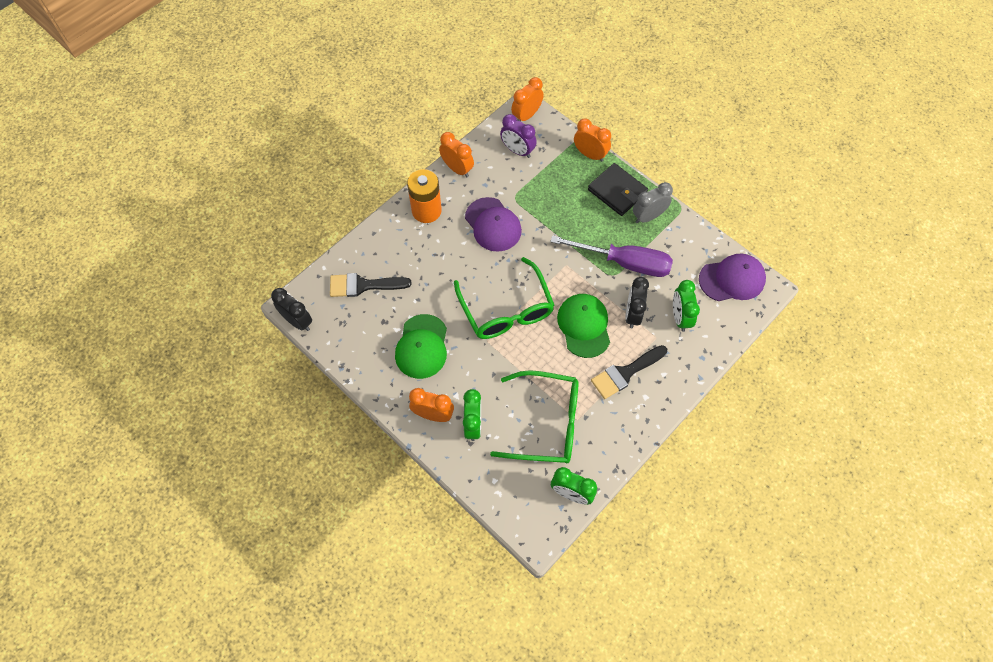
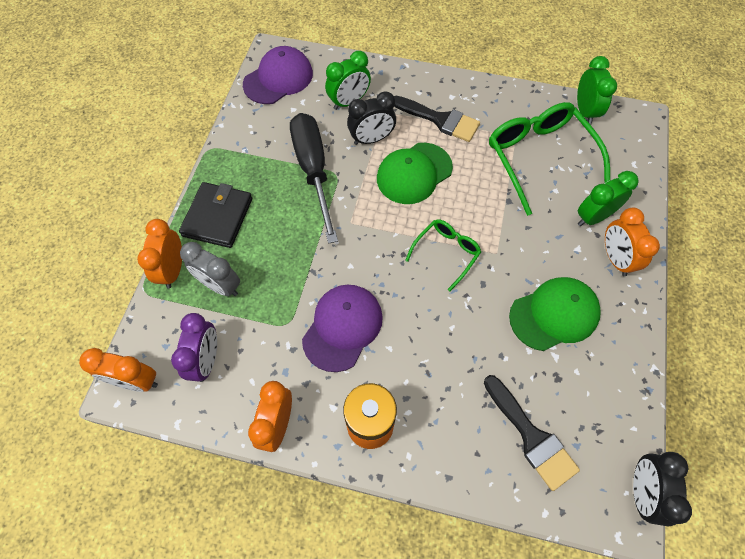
camera: 120 degrees left, 0 degrees up
green glasses [454,257,555,339] -> green glasses [405,219,481,291], size x0.54
purple screwdriver [550,235,673,277] -> black screwdriver [290,113,338,244]
grey clock [633,182,673,224] -> grey clock moved to [180,242,240,296]
purple cap [699,253,766,301] -> purple cap turned 90 degrees clockwise [243,46,313,104]

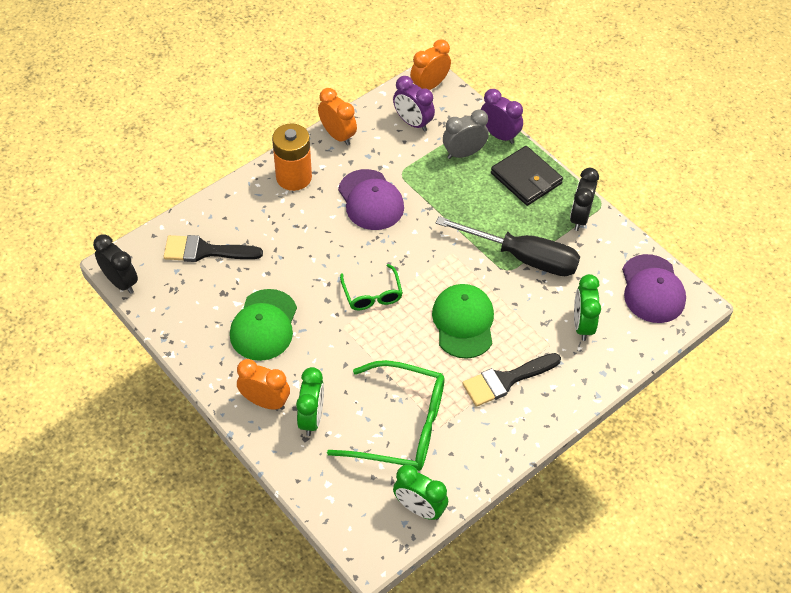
camera: 125 degrees right, 10 degrees down
orange clock [137,219,182,288] -> purple clock [481,89,523,144]
black clock [347,91,396,145] -> black clock moved to [570,168,599,231]

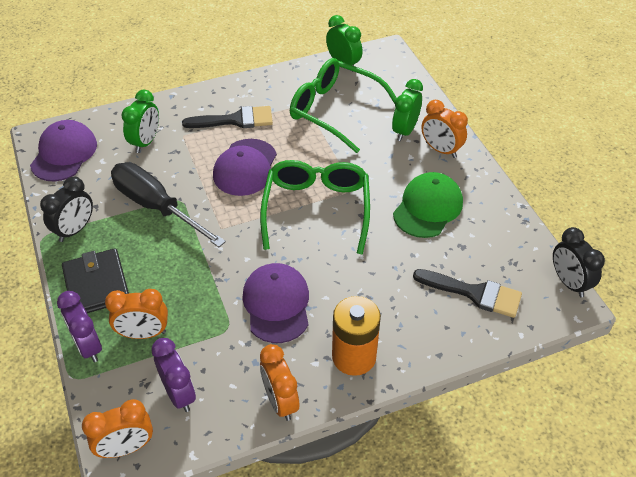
camera: 160 degrees left, 5 degrees down
green glasses [340,264,403,310] -> green glasses [260,160,370,255], size x1.85
green cap [432,284,494,359] -> purple cap [213,139,277,196]
grey clock [443,110,489,159] -> orange clock [105,289,168,339]

